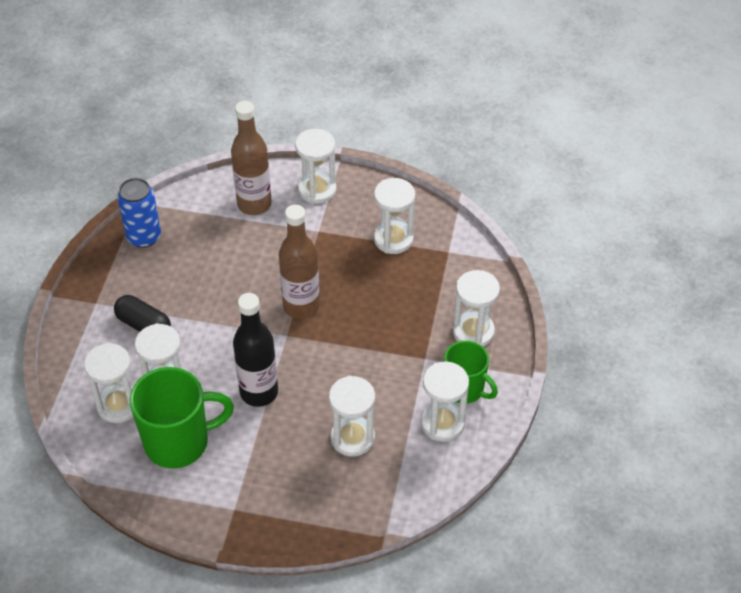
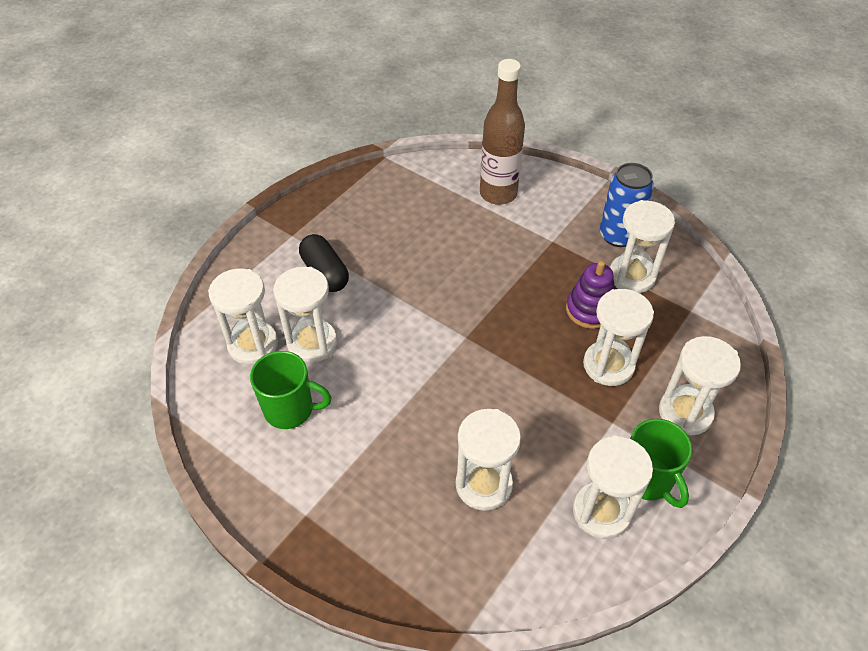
camera: 25 degrees right, 0 degrees up
blue can [117,178,161,248] -> blue can moved to [600,163,654,247]
green mug [129,367,234,468] -> green mug [250,351,332,429], size x0.64
black bottle [233,293,278,407] -> none
brown bottle [279,205,320,319] -> none
white hourglass [295,129,337,204] -> white hourglass moved to [583,289,654,386]
none -> purple stacking toy [566,261,615,329]

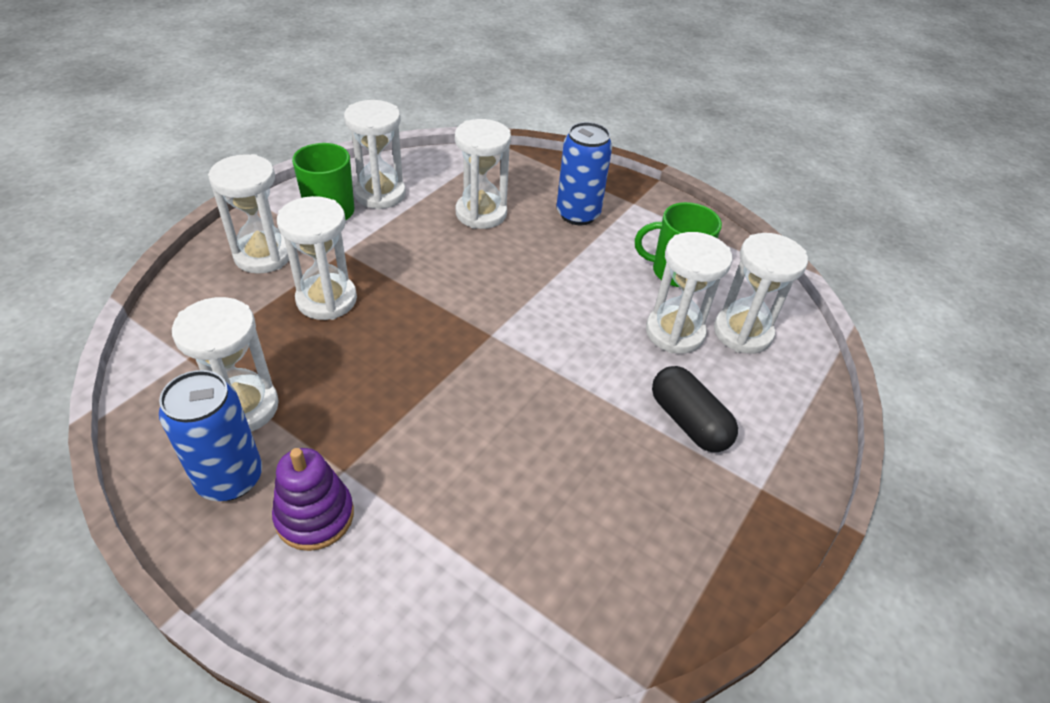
camera: 175 degrees right, 5 degrees down
brown bottle [480,59,525,205] -> none
purple stacking toy [566,261,615,329] -> purple stacking toy moved to [272,448,354,551]
none -> blue can [556,122,612,225]

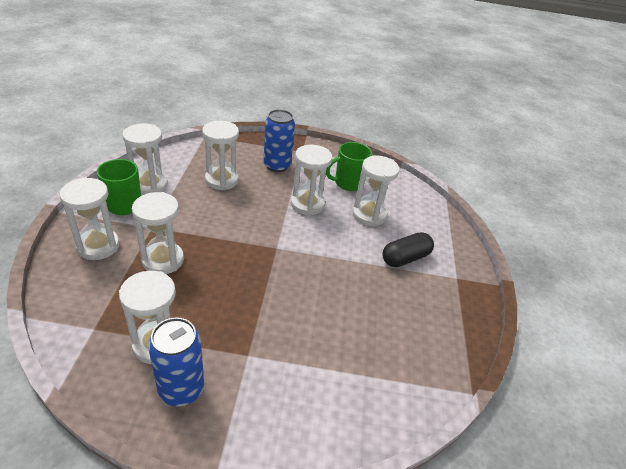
camera: 30 degrees left, 5 degrees down
purple stacking toy [272,448,354,551] -> none
black capsule [652,366,738,452] -> black capsule turned 60 degrees counterclockwise [382,232,434,267]
white hourglass [714,233,808,354] -> white hourglass moved to [291,145,332,216]

